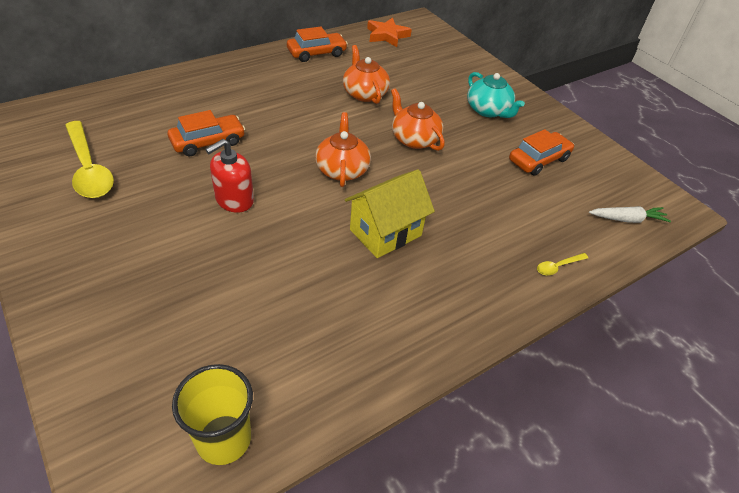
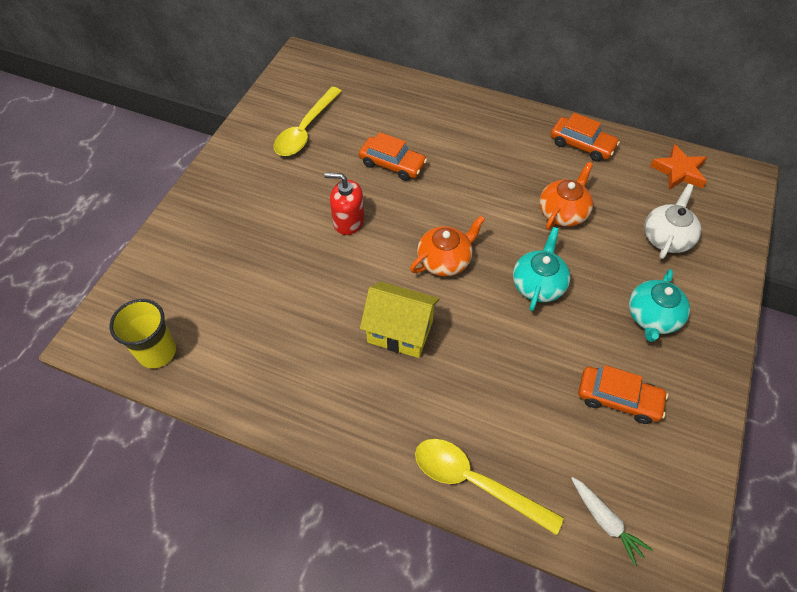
camera: 60 degrees right, 10 degrees up
orange teapot [391,88,445,151] -> turquoise teapot [513,227,570,311]
yellow spoon [537,253,588,275] -> yellow spoon [415,439,564,535], size x2.32
none -> white teapot [644,184,701,259]

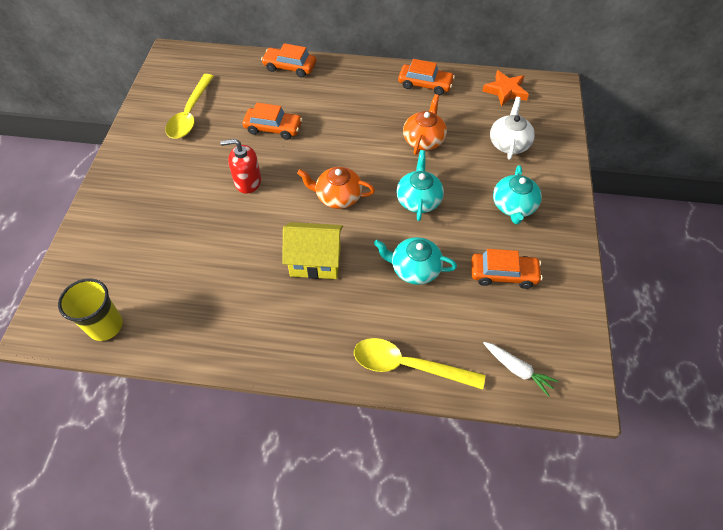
camera: 15 degrees left, 0 degrees up
orange teapot [410,216,485,276] -> orange teapot turned 120 degrees counterclockwise [297,167,375,209]
none -> orange car [261,43,316,77]
none -> turquoise teapot [374,237,457,285]

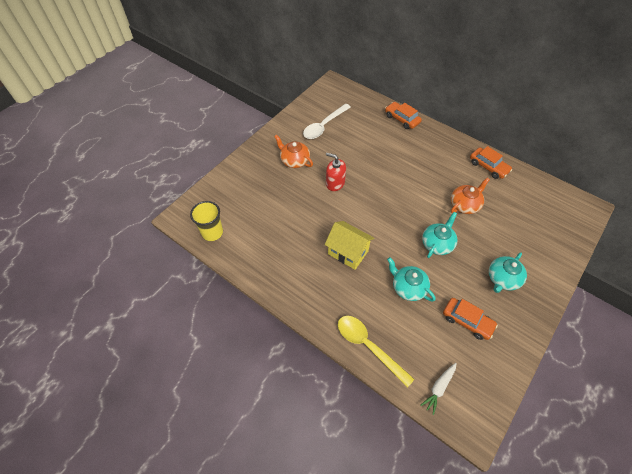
camera: 30 degrees right, 0 degrees up
yellow spoon [166,74,214,139] -> white spoon [303,104,351,139]
orange car [243,103,303,140] -> none
orange teapot [297,167,375,209] -> orange teapot moved to [274,134,313,168]
orange star [482,70,529,107] -> none
white carrot [483,342,558,397] -> white carrot turned 60 degrees clockwise [420,363,457,415]
white teapot [490,97,535,160] -> none

